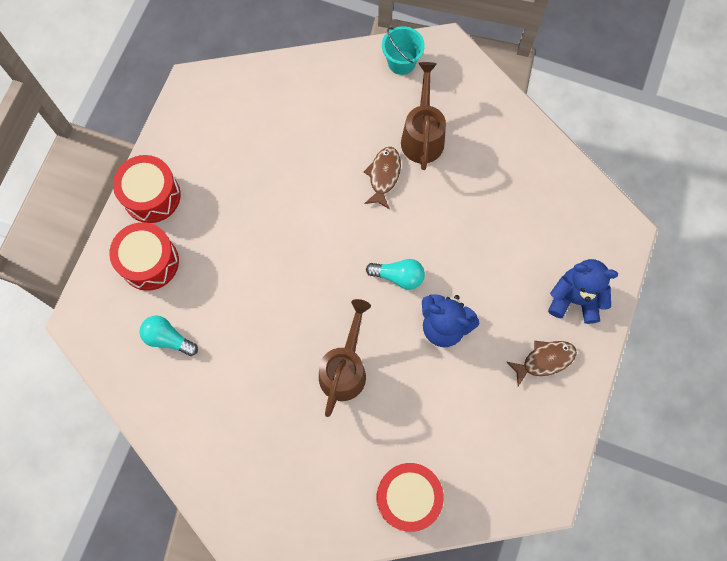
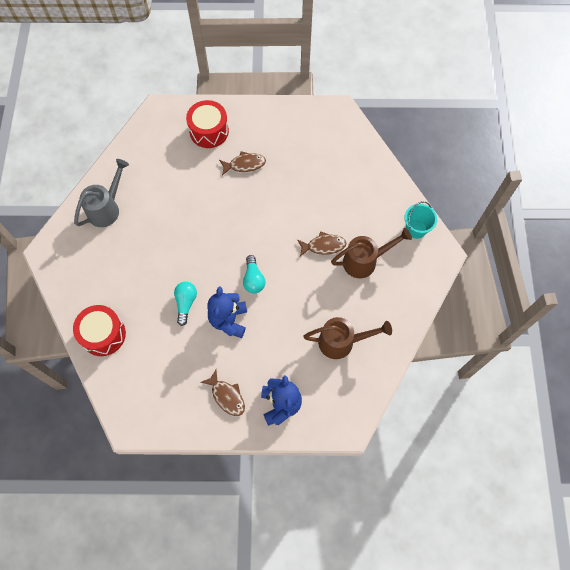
camera: 70 degrees right, 5 degrees down
red drum [113,155,181,223] -> none
turquoise light bulb [140,315,198,356] -> turquoise light bulb moved to [174,282,197,326]
brown watering can [319,299,371,417] -> brown watering can moved to [303,317,392,359]
none -> grey watering can [74,159,129,227]
none -> brown fish [219,151,266,175]

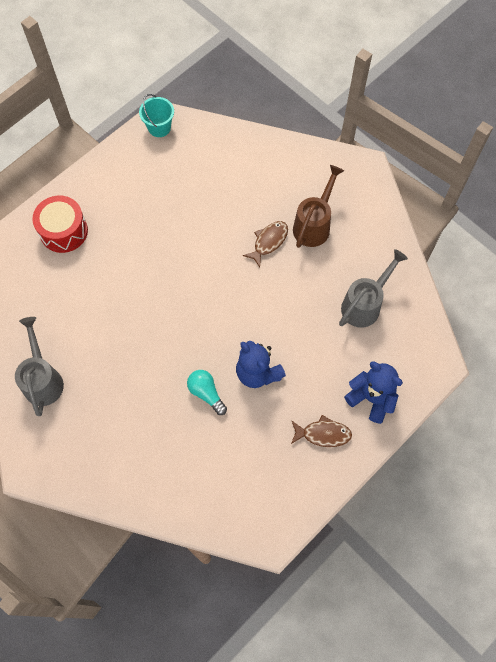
camera: 45 degrees left, 0 degrees up
red drum [73,305,126,356] -> none
brown fish [219,151,266,175] -> none
turquoise light bulb [243,255,266,294] -> none
brown watering can [303,317,392,359] -> grey watering can [339,249,408,328]
turquoise bucket [405,201,437,239] -> turquoise bucket moved to [139,94,174,137]

